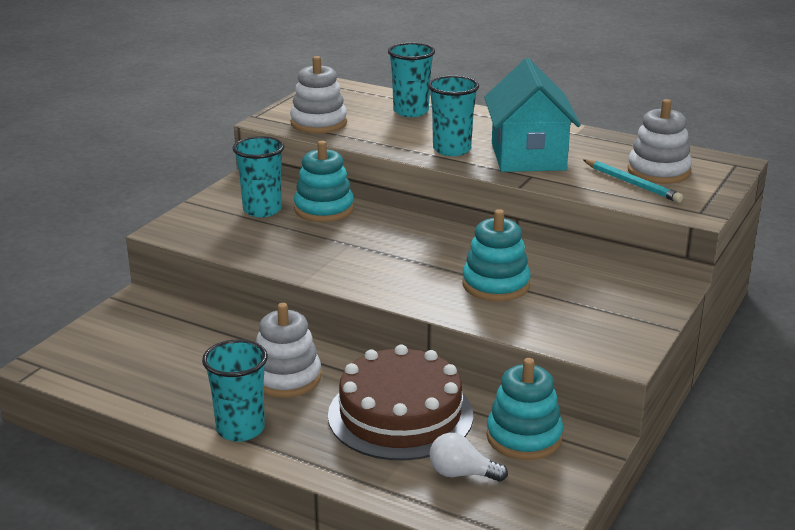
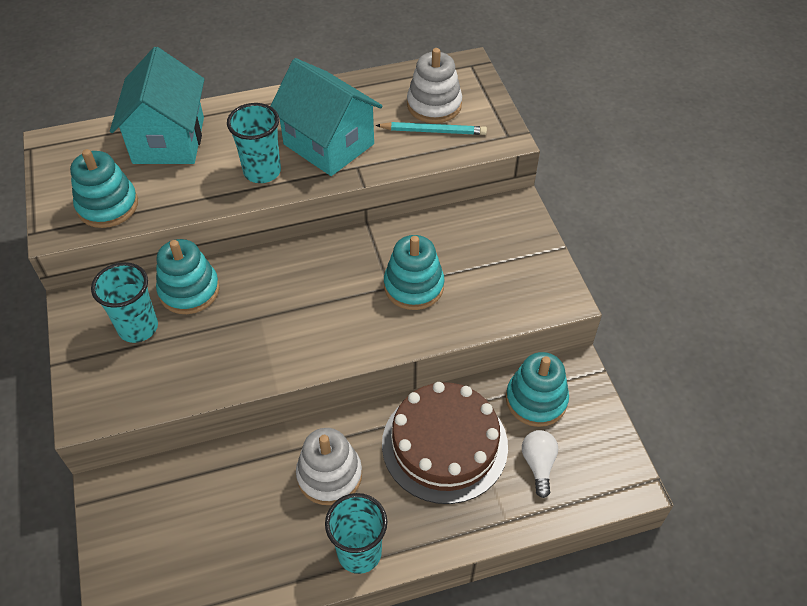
camera: 45 degrees left, 25 degrees up
white stacking toy [290,56,347,134] -> turquoise stacking toy [70,149,138,228]
turquoise cup [388,43,435,117] -> turquoise house [110,47,205,164]
white light bulb [429,433,508,482] -> white light bulb turned 120 degrees clockwise [522,430,558,498]

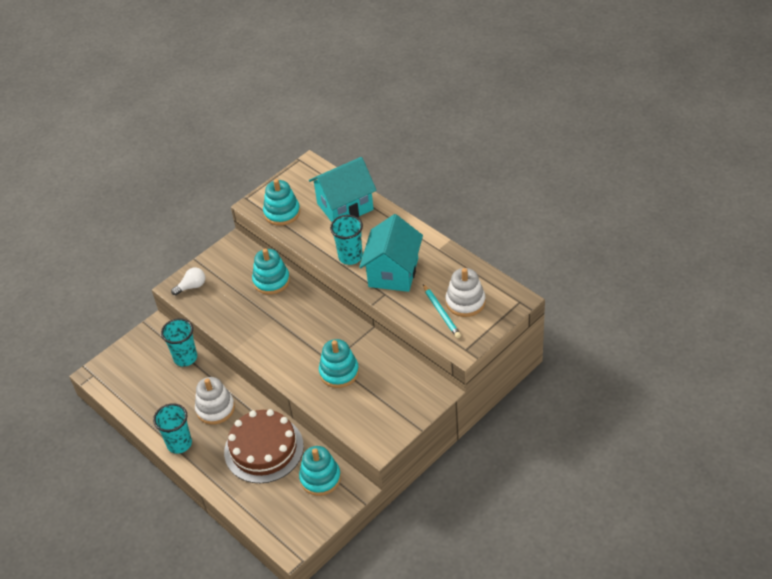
camera: 65 degrees right, 5 degrees down
turquoise cup [91,262,158,343] -> turquoise cup moved to [161,318,197,367]
white light bulb [522,430,558,498] -> white light bulb moved to [171,268,205,295]

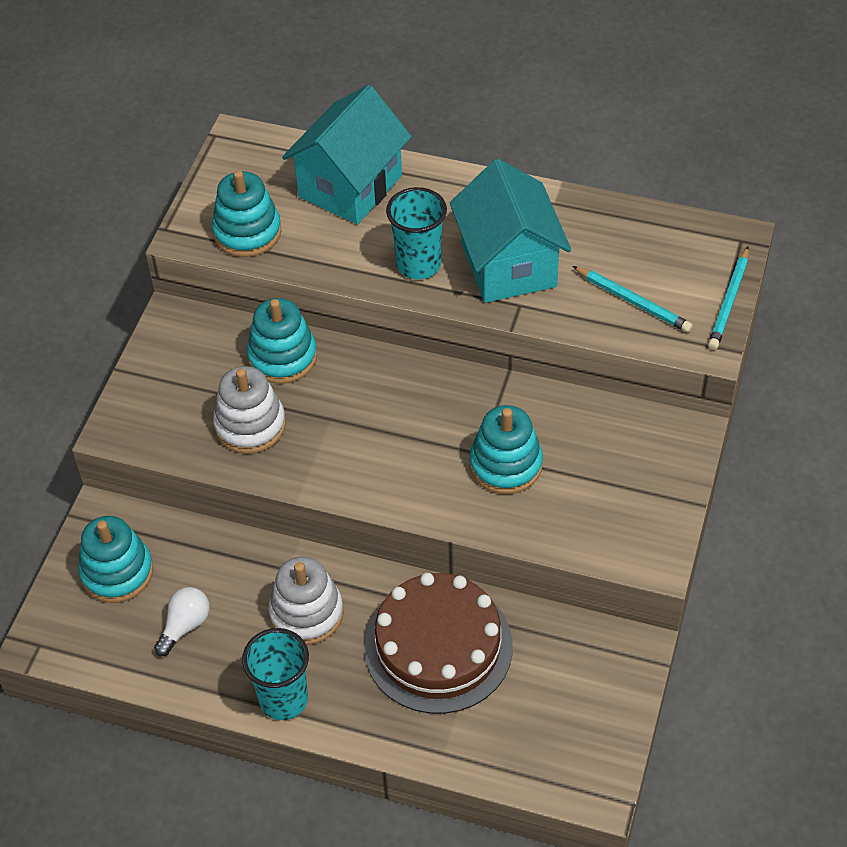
camera: 30 degrees left, 5 degrees up
turquoise cup [161,318,197,367] -> none
white light bulb [171,268,205,295] -> white light bulb moved to [154,587,210,656]
turquoise stacking toy [299,446,341,496] -> turquoise stacking toy moved to [78,516,153,603]
white stacking toy [446,268,486,317] -> white stacking toy moved to [213,366,286,454]
none -> turquoise pencil [708,247,749,350]

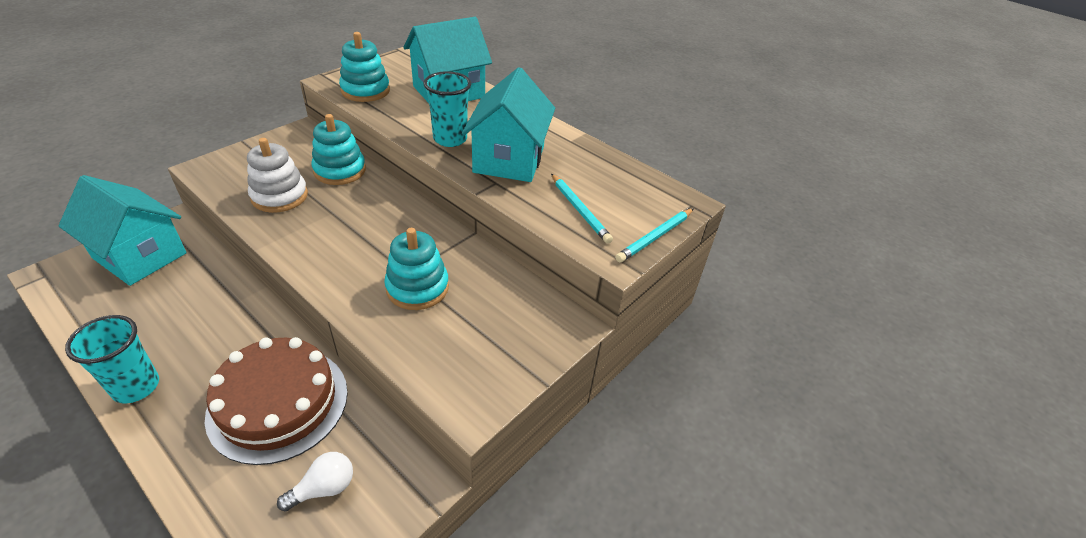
camera: 20 degrees right, 10 degrees down
turquoise stacking toy [78,516,153,603] -> turquoise house [58,175,187,286]
white light bulb [154,587,210,656] -> white light bulb moved to [277,452,353,512]
white stacking toy [269,556,344,645] -> none

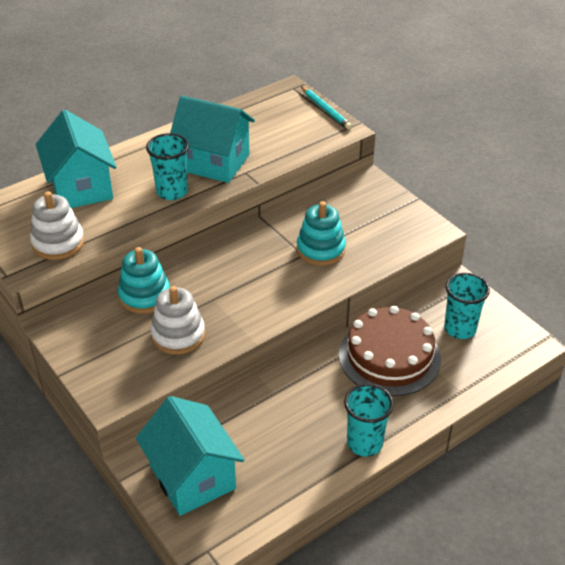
camera: 75 degrees left, 0 degrees up
turquoise house [58,175,187,286] -> turquoise house turned 75 degrees counterclockwise [136,396,245,516]
white light bulb [277,452,353,512] -> turquoise cup [444,273,490,339]
turquoise stacking toy [339,32,390,102] -> white stacking toy [30,191,84,260]
turquoise pencil [551,174,613,244] -> none

